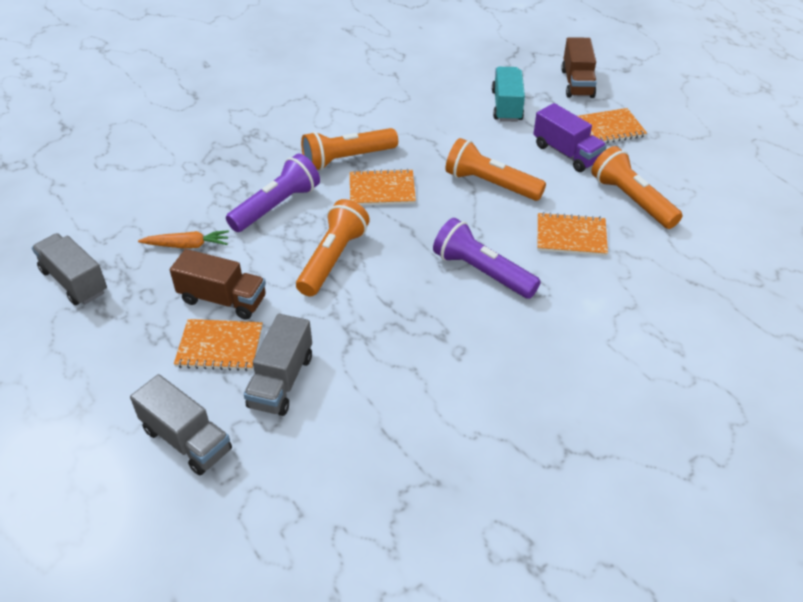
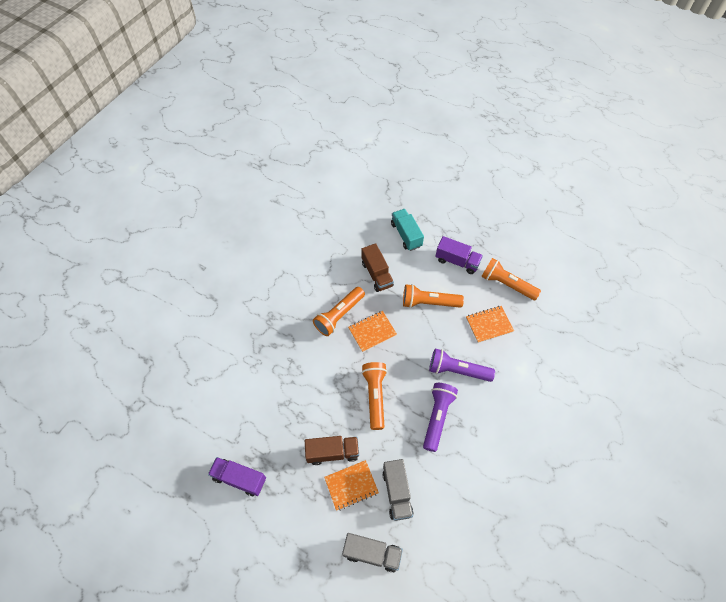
camera: 25 degrees left, 15 degrees up
grey truck [32,233,107,305] -> purple truck [208,457,266,496]
orange carrot [138,230,229,248] -> none
purple flashlight [226,154,320,232] -> purple flashlight moved to [423,383,458,452]
brown truck [561,37,597,98] -> brown truck moved to [361,243,394,292]
orange notebook [578,108,647,143] -> none

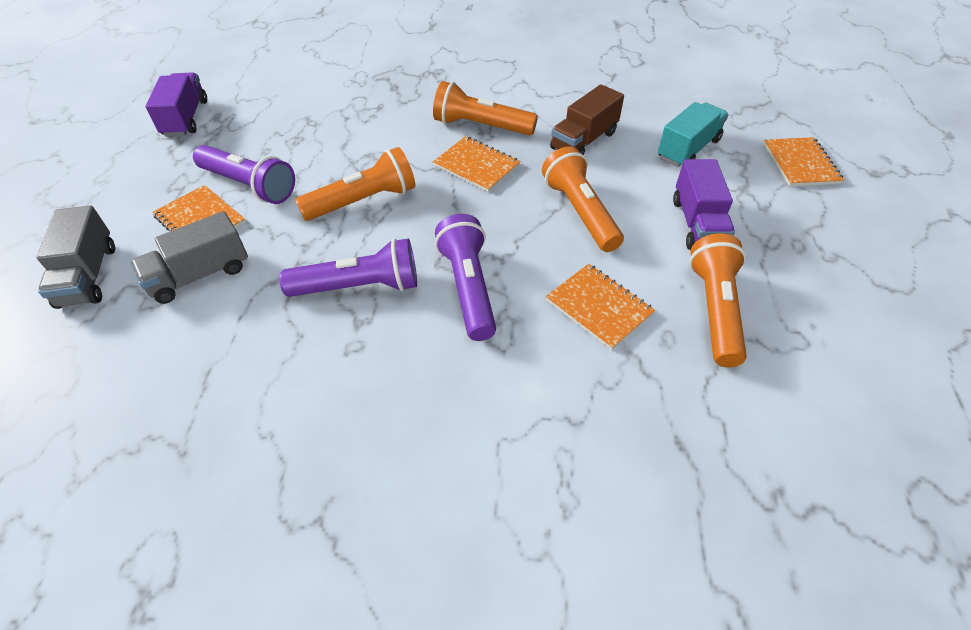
camera: 65 degrees right, 10 degrees down
brown truck [305,436,359,465] -> purple flashlight [193,145,295,204]
none -> orange notebook [763,137,844,186]

